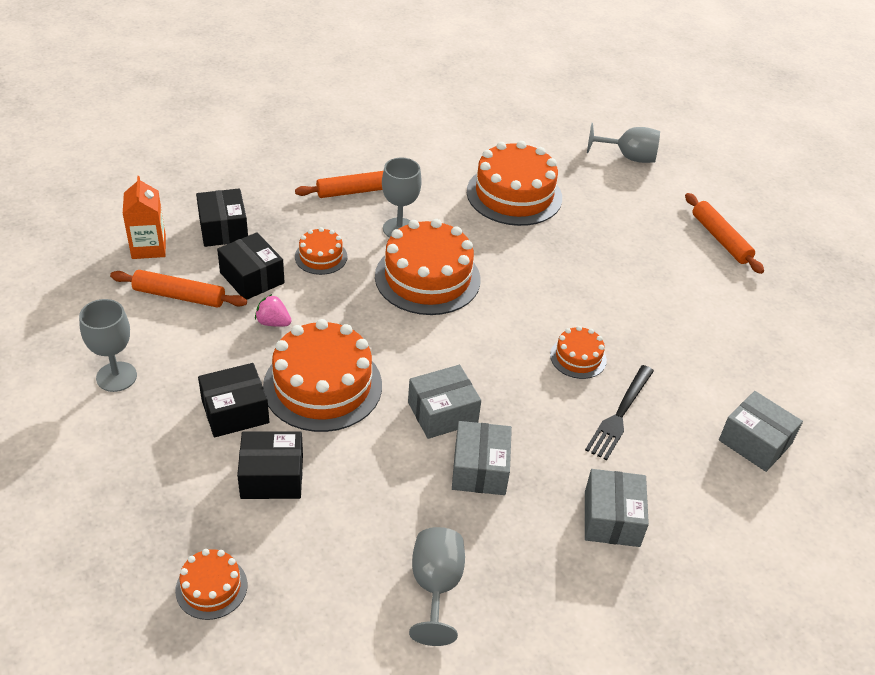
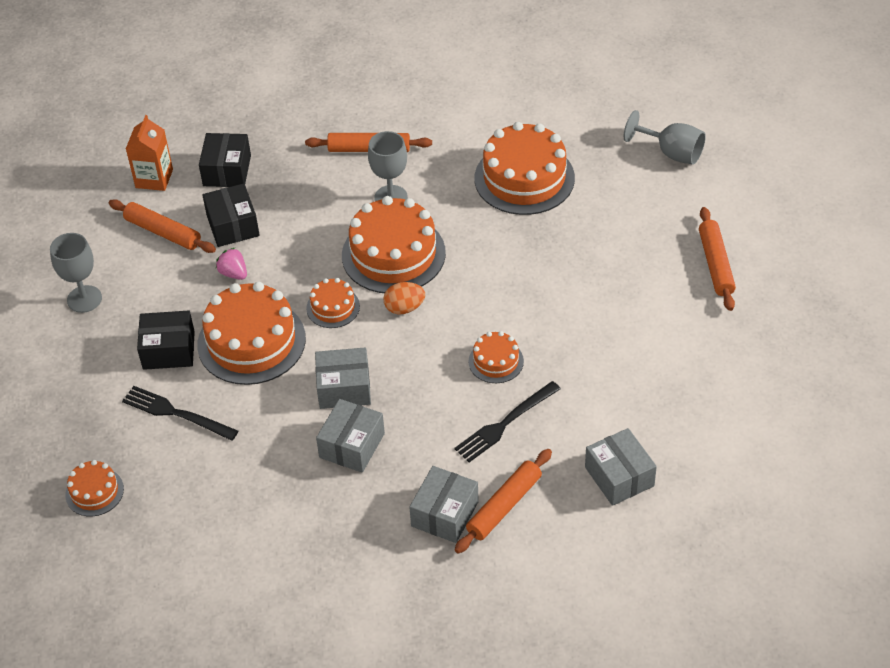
camera: 25 degrees right, 5 degrees up
black box [237,431,303,499] -> black fork [122,386,238,441]
orange cake [295,227,347,275] -> orange cake moved to [306,278,360,328]
grey goblet [409,527,465,646] -> none
none -> orange egg [383,282,425,314]
none -> orange rolling pin [455,449,552,554]

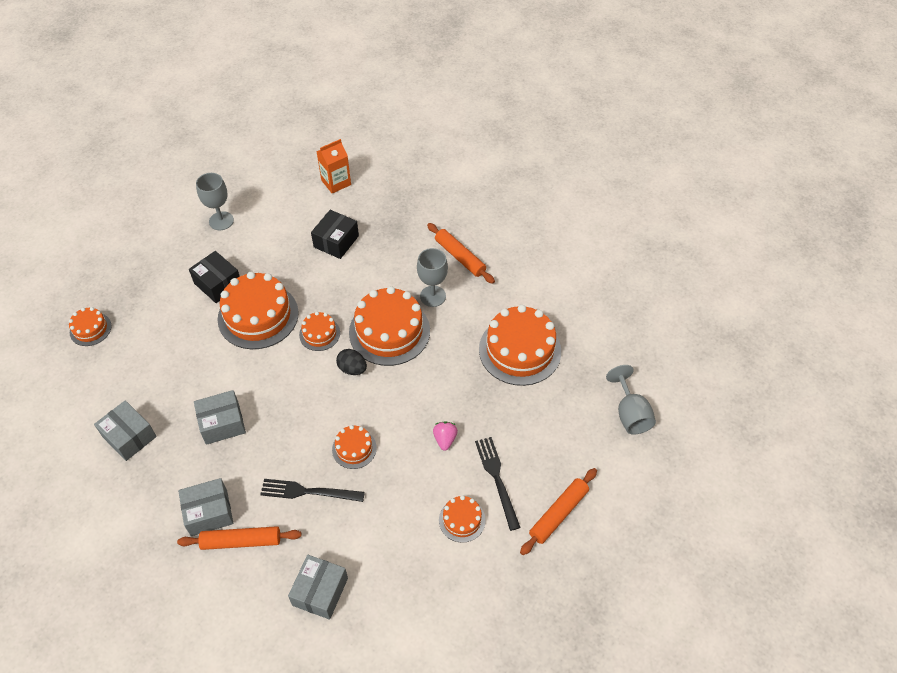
camera: 45 degrees right, 5 degrees up
orange rolling pin [109,199,216,253] -> none
black fork [122,386,238,441] -> black fork moved to [475,437,521,531]
black box [199,133,251,187] -> none
pink strawberry [216,248,247,280] -> pink strawberry moved to [433,421,458,451]
grey box [315,347,371,409] -> grey box moved to [94,400,157,461]
orange egg [383,282,425,314] -> black egg [336,349,367,375]
none -> orange cake [439,495,486,543]

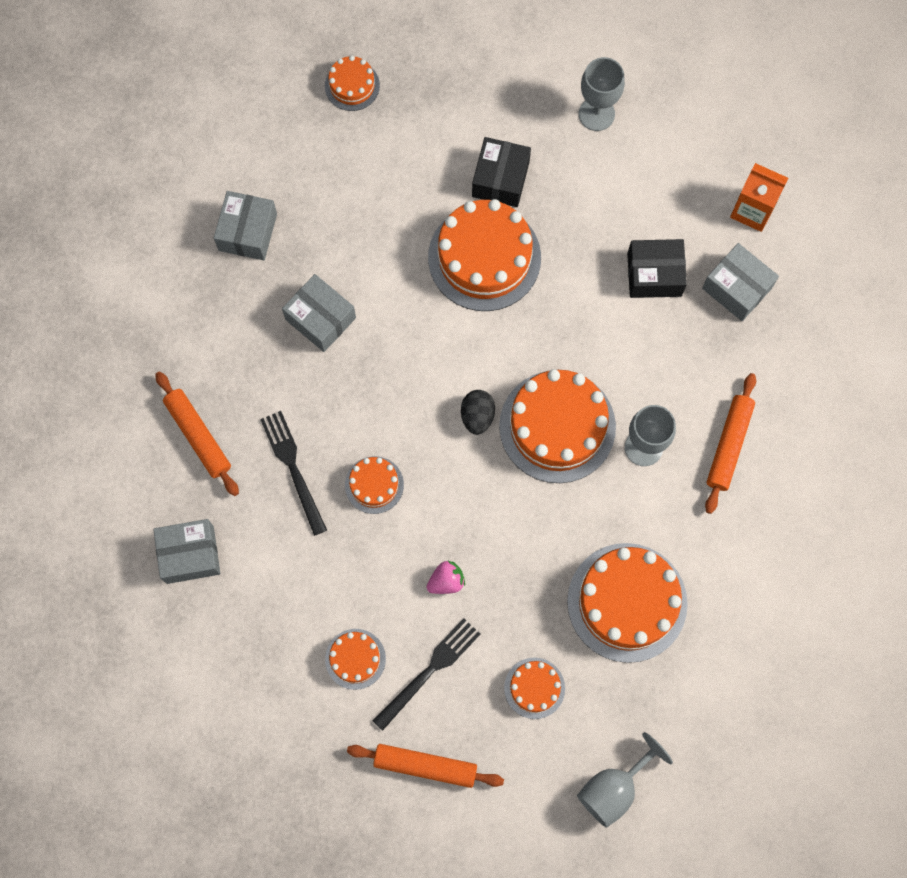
camera: 60 degrees right, 20 degrees up
grey box [178,478,234,536] -> grey box moved to [702,243,779,321]
orange cake [299,312,340,351] -> orange cake moved to [504,658,565,719]

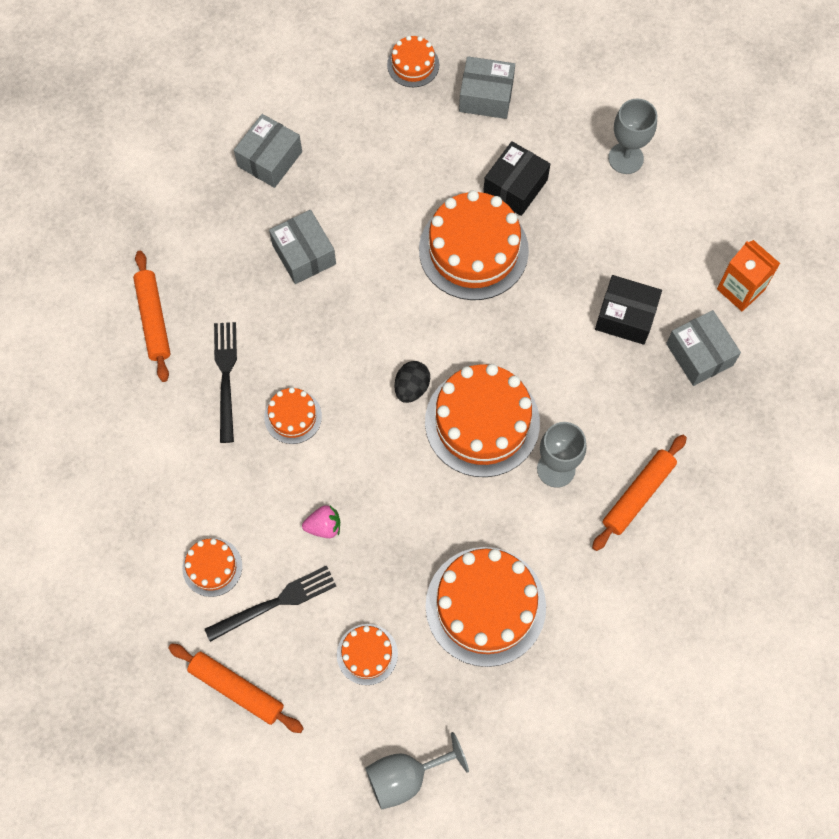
camera: 20 degrees right, 5 degrees down
grey box [153,519,220,584] -> grey box moved to [459,56,515,119]

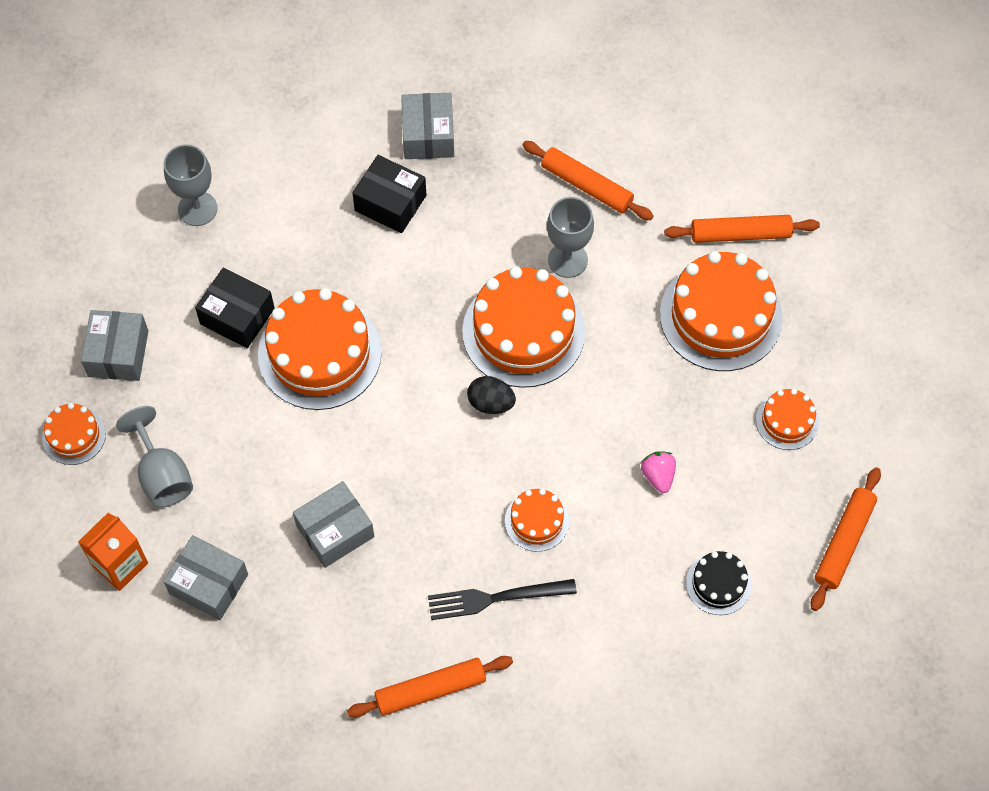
camera: 95 degrees left, 5 degrees down
orange cake [182,538,242,597] -> black cake [686,551,751,615]
black fork [205,565,336,642] -> none
grey goblet [365,732,469,810] -> grey goblet moved to [116,406,193,508]
black box [595,275,662,345] -> black box turned 75 degrees counterclockwise [352,155,426,233]
grey box [666,310,741,386] -> grey box turned 60 degrees counterclockwise [401,93,454,159]
orange carton [717,240,781,311] -> orange carton moved to [78,513,148,591]
none -> orange rolling pin [664,215,820,243]

